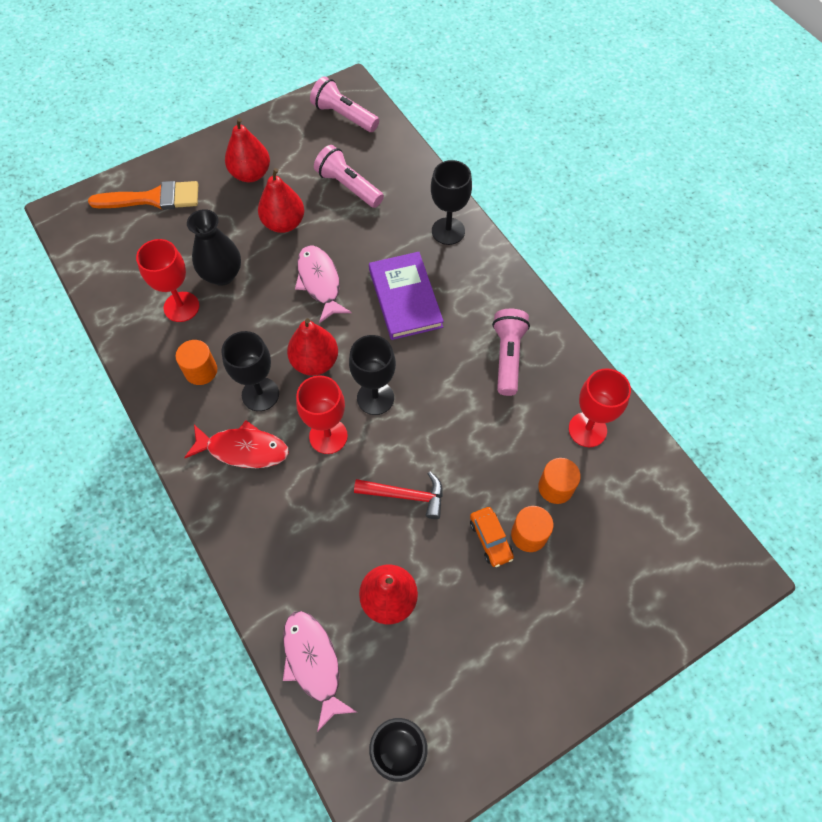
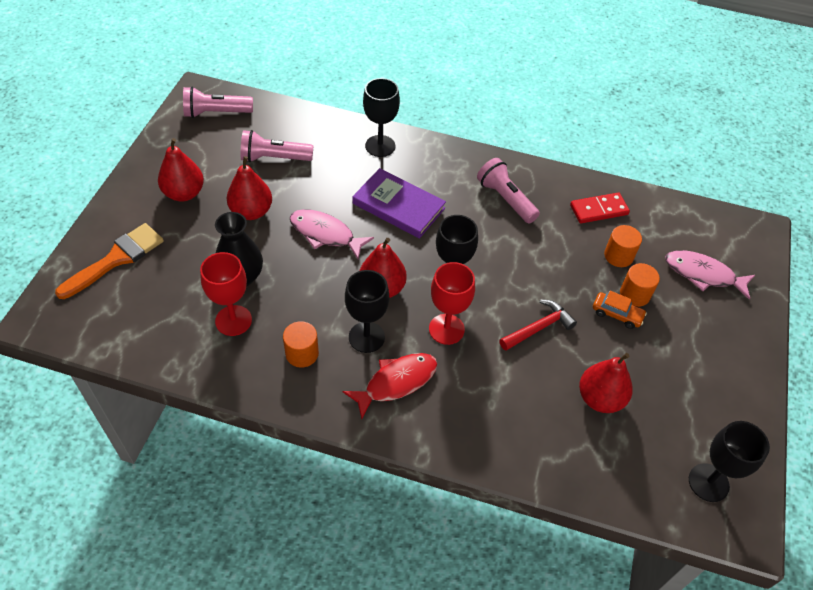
camera: 45 degrees left, 10 degrees down
pink fish [283,611,357,732] -> pink fish moved to [665,250,755,300]
red goblet [569,368,631,447] -> red domino [570,193,630,223]

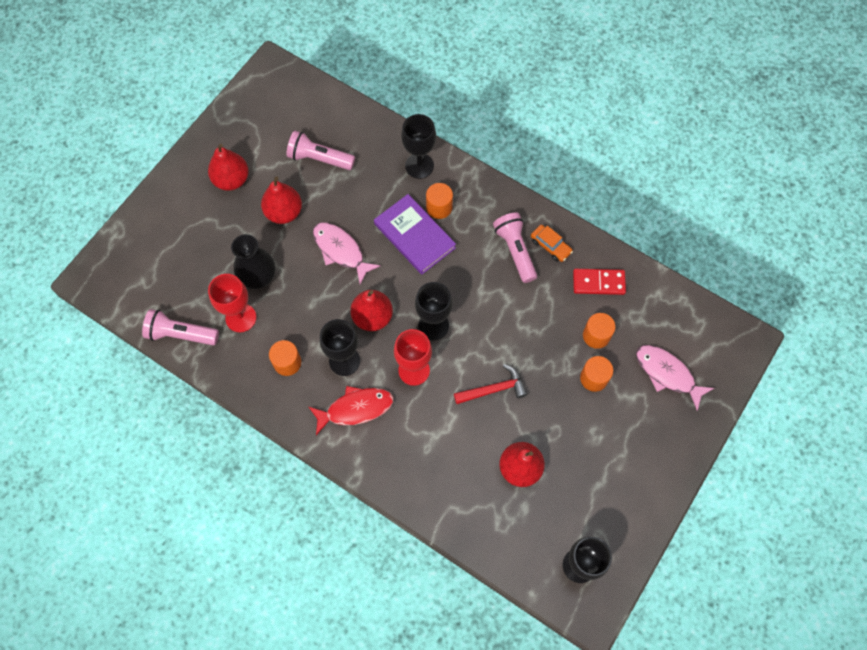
camera: 20 degrees right, 15 degrees up
orange brush [55,223,164,299] -> none
pink flashlight [183,86,253,118] -> pink flashlight moved to [142,309,219,345]
orange car [593,291,647,329] -> orange car moved to [531,225,573,262]
none -> orange cylinder [426,183,453,219]

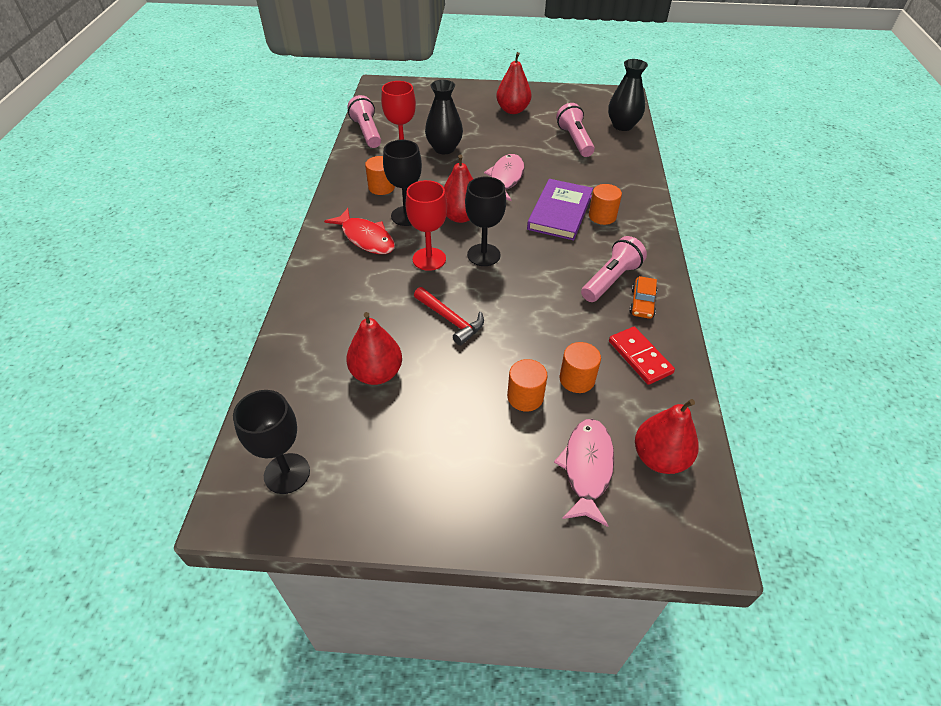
camera: 60 degrees right, 20 degrees down
red pear [261,176,302,224] -> red pear moved to [635,399,699,474]
black goblet [401,114,436,179] -> none
none -> black vase [608,59,648,131]

